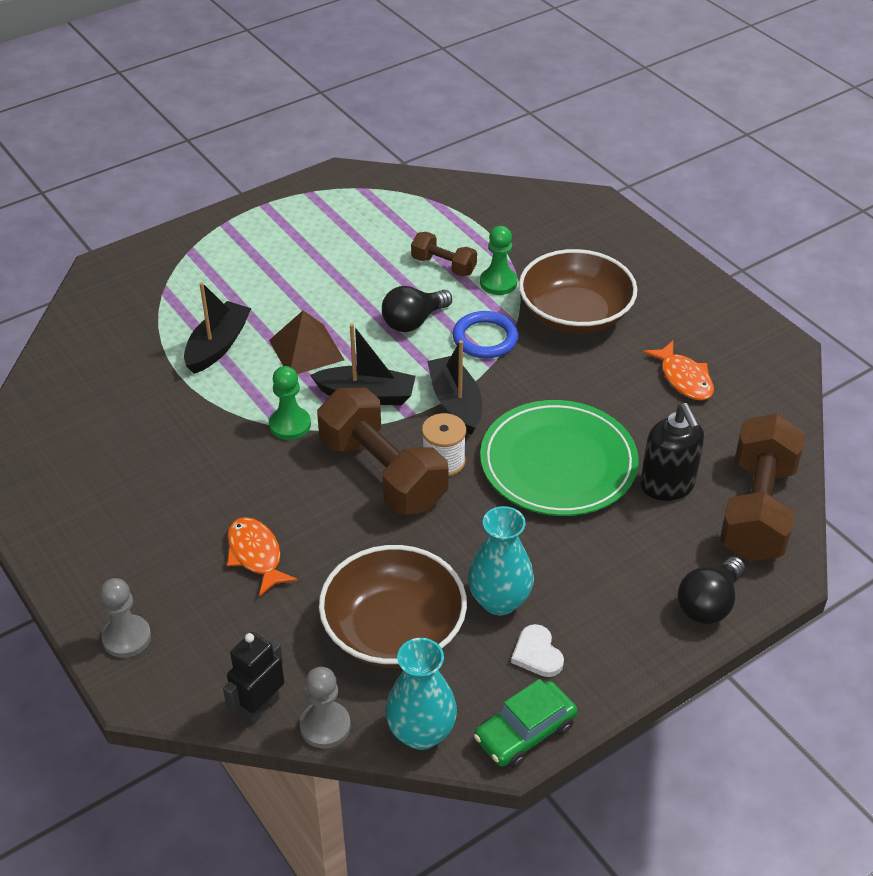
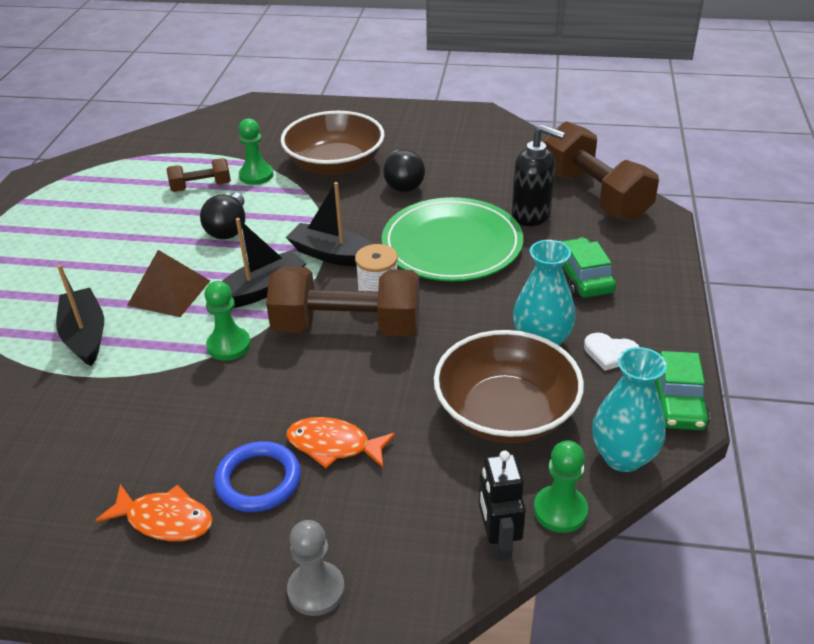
camera: 45 degrees left, 5 degrees down
grey pawn [300,667,351,749] -> green pawn [534,440,588,533]
blue ring [453,311,519,358] -> blue ring moved to [214,441,301,512]
orange fish [643,341,714,400] -> orange fish moved to [95,484,213,541]
black light bulb [678,556,745,624] -> black light bulb moved to [383,150,425,192]
none -> green car [560,238,616,298]

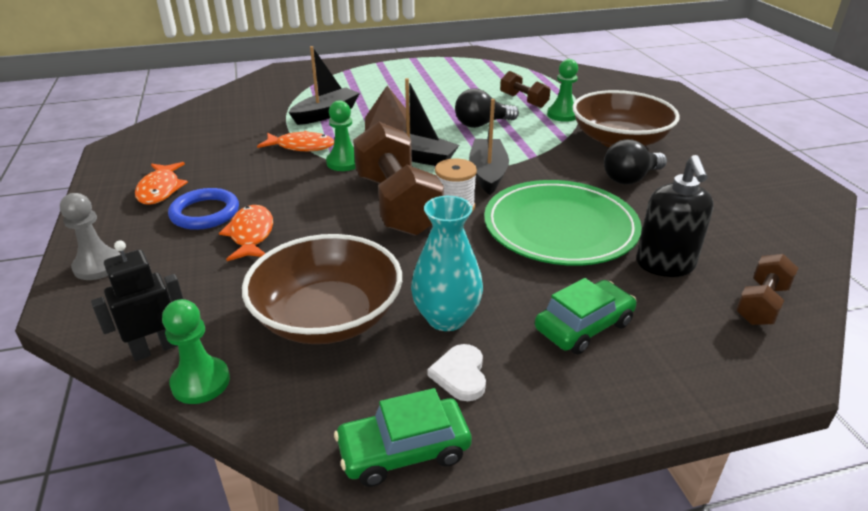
camera: 65 degrees right, 5 degrees down
brown dumbbell [544,121,659,221] -> brown dumbbell [736,254,798,325], size x0.51
turquoise vase [592,347,667,472] -> none
none -> orange fish [257,131,334,151]

